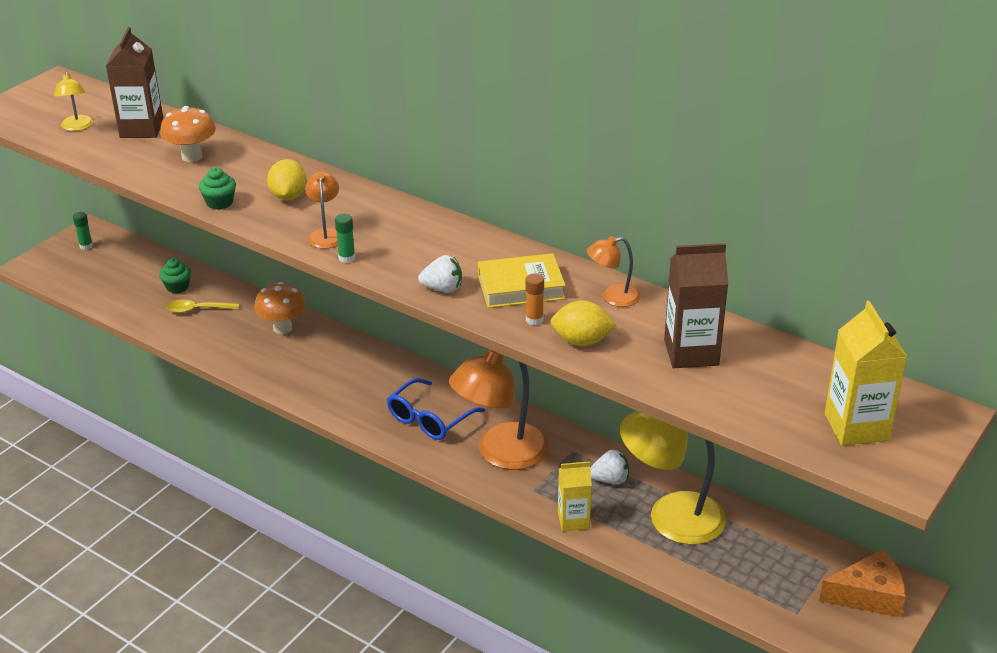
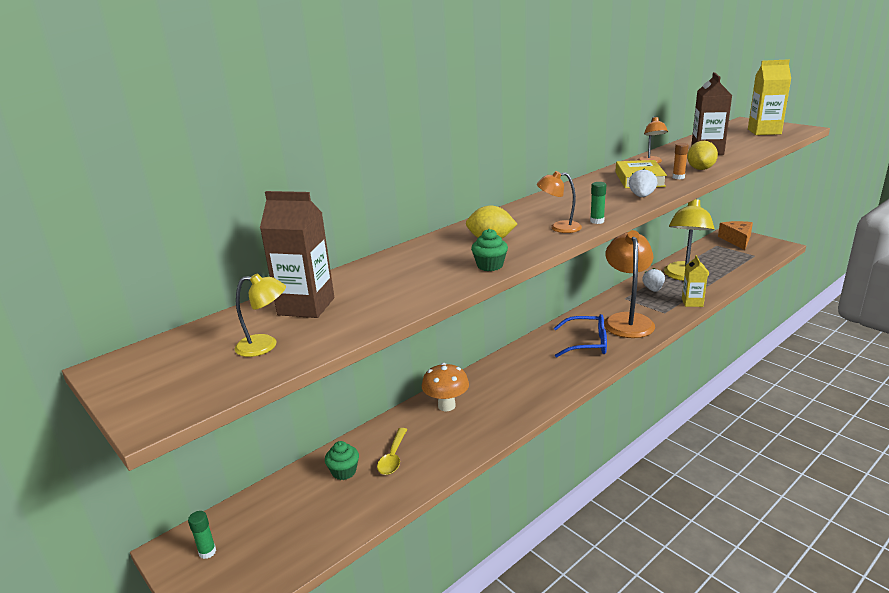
camera: 75 degrees left, 10 degrees down
orange mushroom [160,106,216,162] -> none
blue glasses [387,378,485,440] -> blue glasses turned 45 degrees counterclockwise [554,314,607,357]
orange lamp [449,349,549,470] -> orange lamp turned 150 degrees counterclockwise [604,230,655,338]

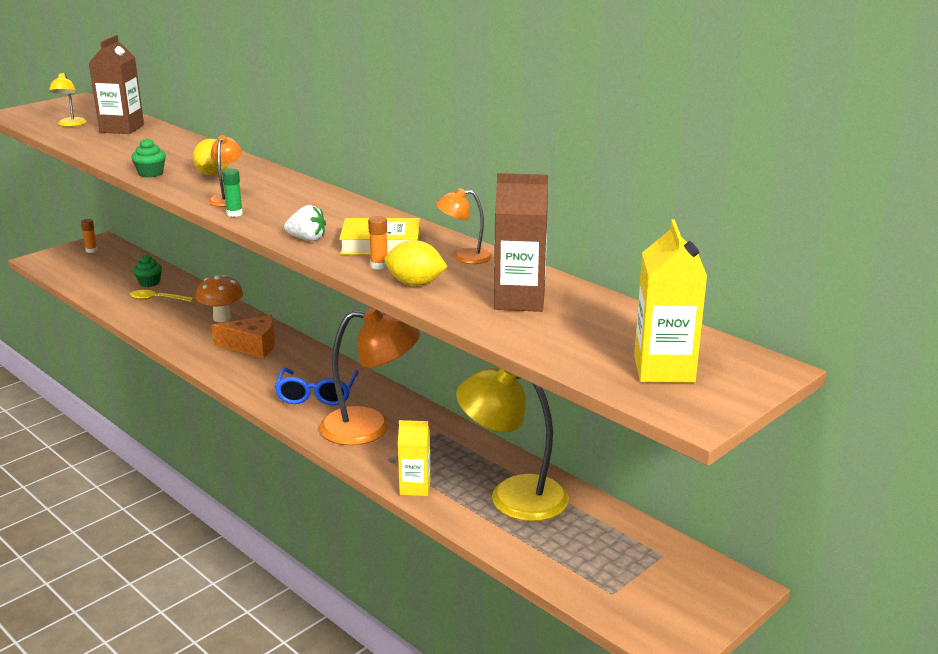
camera: 85 degrees right, 0 degrees up
green glue stick [188,511,216,559] -> orange glue stick [81,219,98,253]
white strawberry [642,268,665,292] -> none
orange cheese [718,221,753,250] -> orange cheese moved to [212,315,275,358]

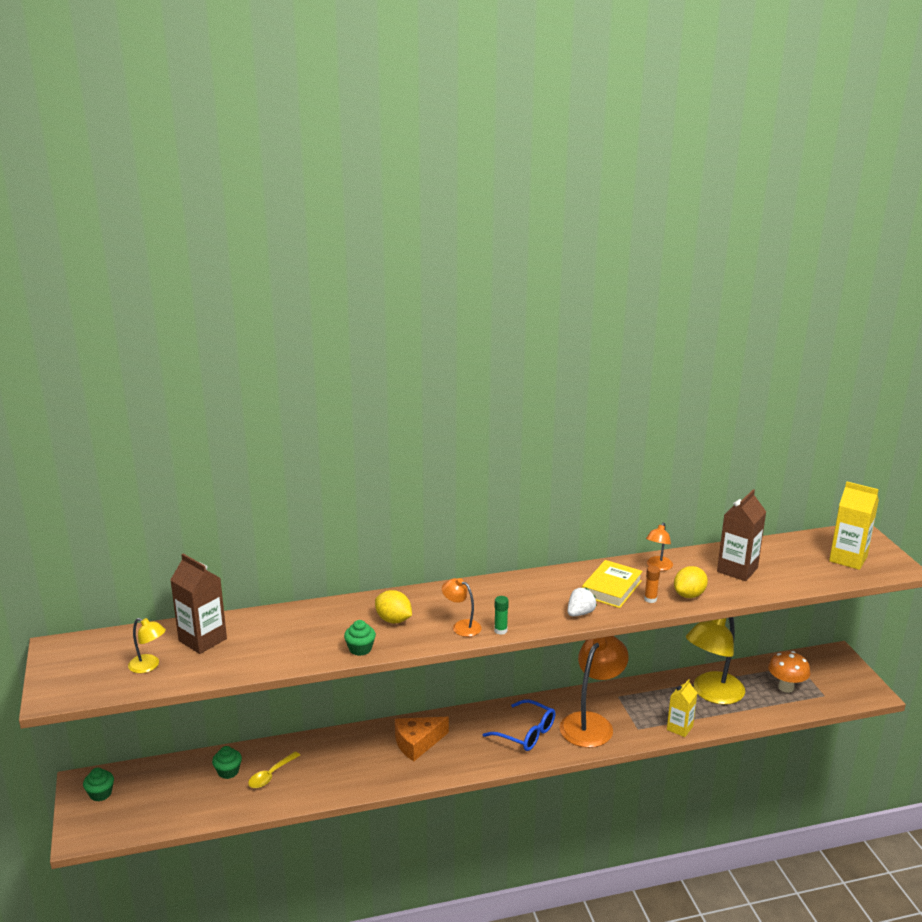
camera: 60 degrees left, 0 degrees up
orange glue stick [81,219,98,253] -> green cupcake [83,768,114,801]
orange mushroom [196,275,243,322] -> orange mushroom moved to [768,651,811,693]
orange cheese [212,315,275,358] -> orange cheese turned 150 degrees counterclockwise [395,717,449,761]

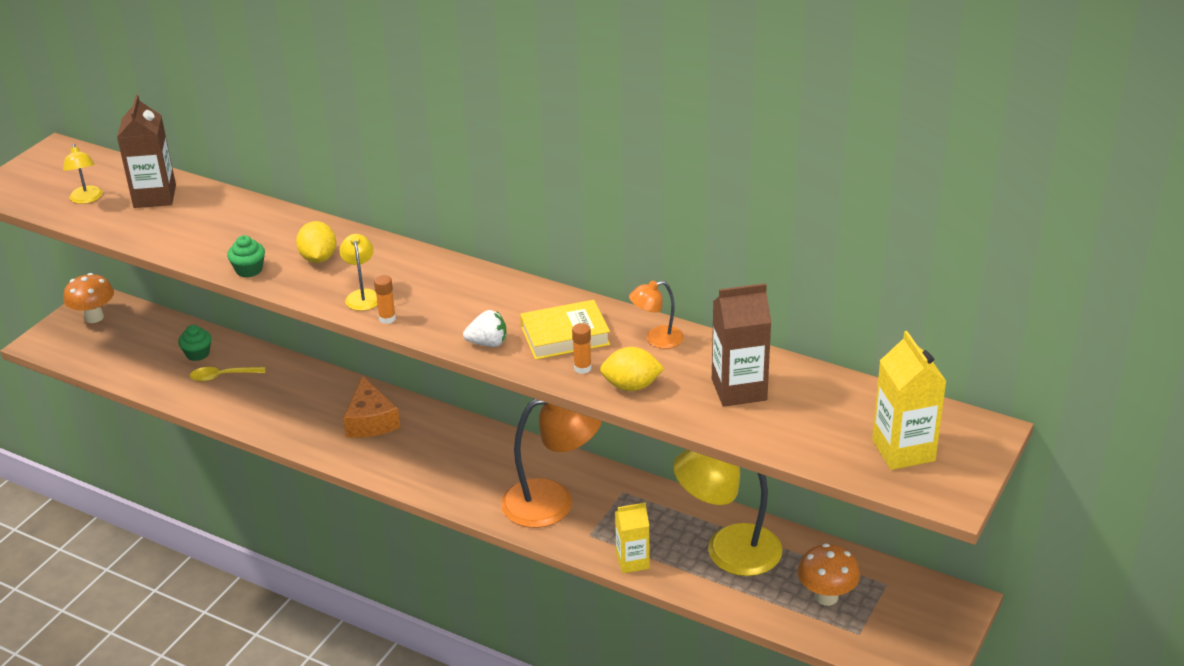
camera: 45 degrees right, 10 degrees up
green cupcake [83,768,114,801] -> orange mushroom [63,273,114,323]
orange cheese [395,717,449,761] -> orange cheese turned 120 degrees counterclockwise [343,376,400,438]
orange lamp [442,578,482,637] -> yellow lamp [339,234,378,311]
blue glasses [483,699,555,751] -> none
green glue stick [494,596,509,635] -> orange glue stick [374,275,396,324]

